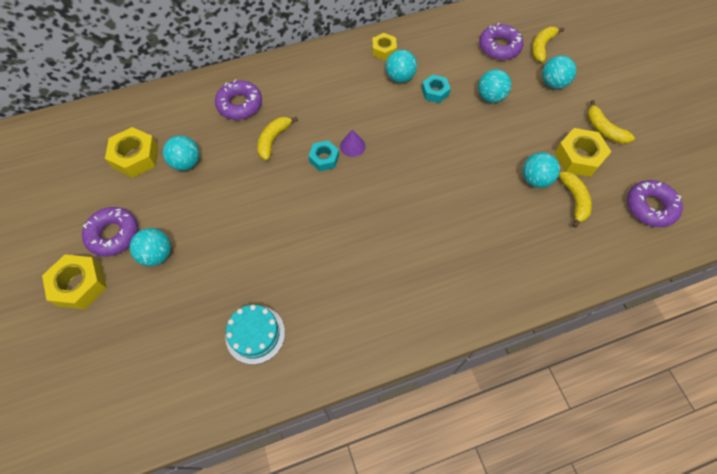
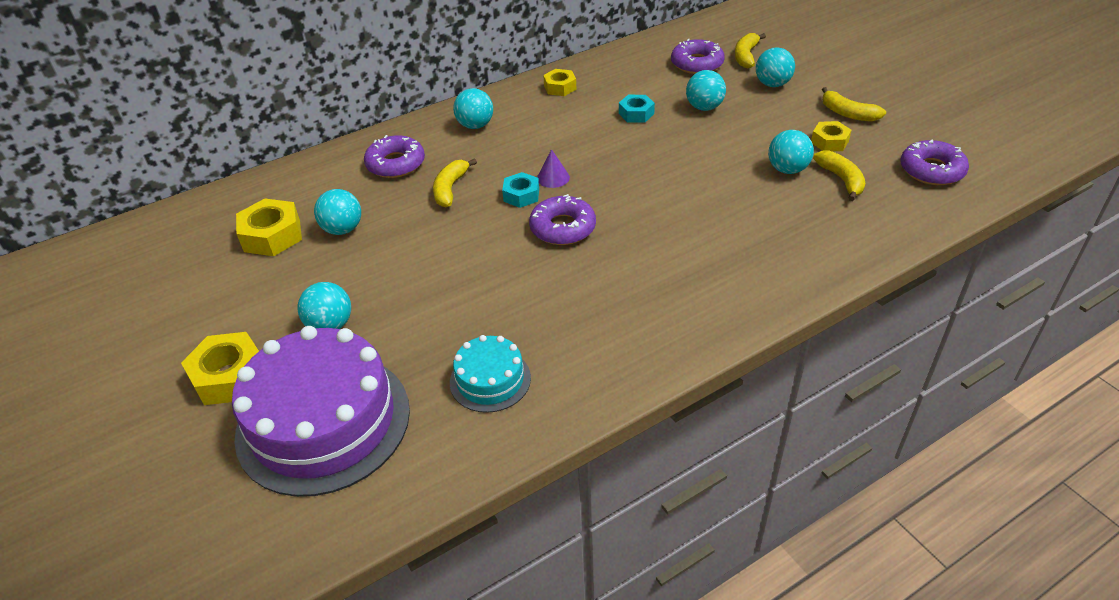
camera: 10 degrees left, 20 degrees down
purple donut [82,207,138,256] -> purple donut moved to [529,194,596,245]
turquoise ball [385,50,417,83] -> turquoise ball moved to [453,88,493,129]
yellow nut [554,128,611,177] -> yellow nut [811,121,851,151], size x0.63
none -> purple cake [232,326,410,497]

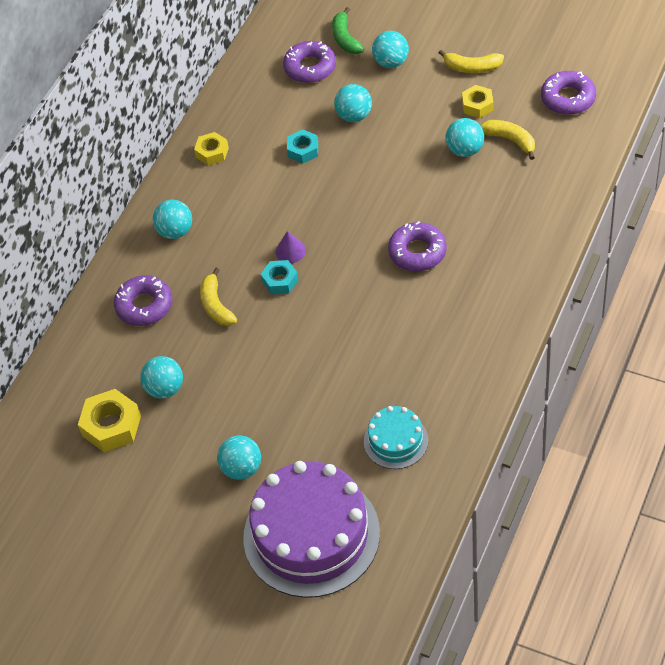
camera: 30 degrees left, 10 degrees up
yellow nut [181,332,259,405] -> none
purple donut [529,194,596,245] -> purple donut moved to [388,221,447,271]
yellow banana [735,33,766,68] -> green banana [332,7,364,54]

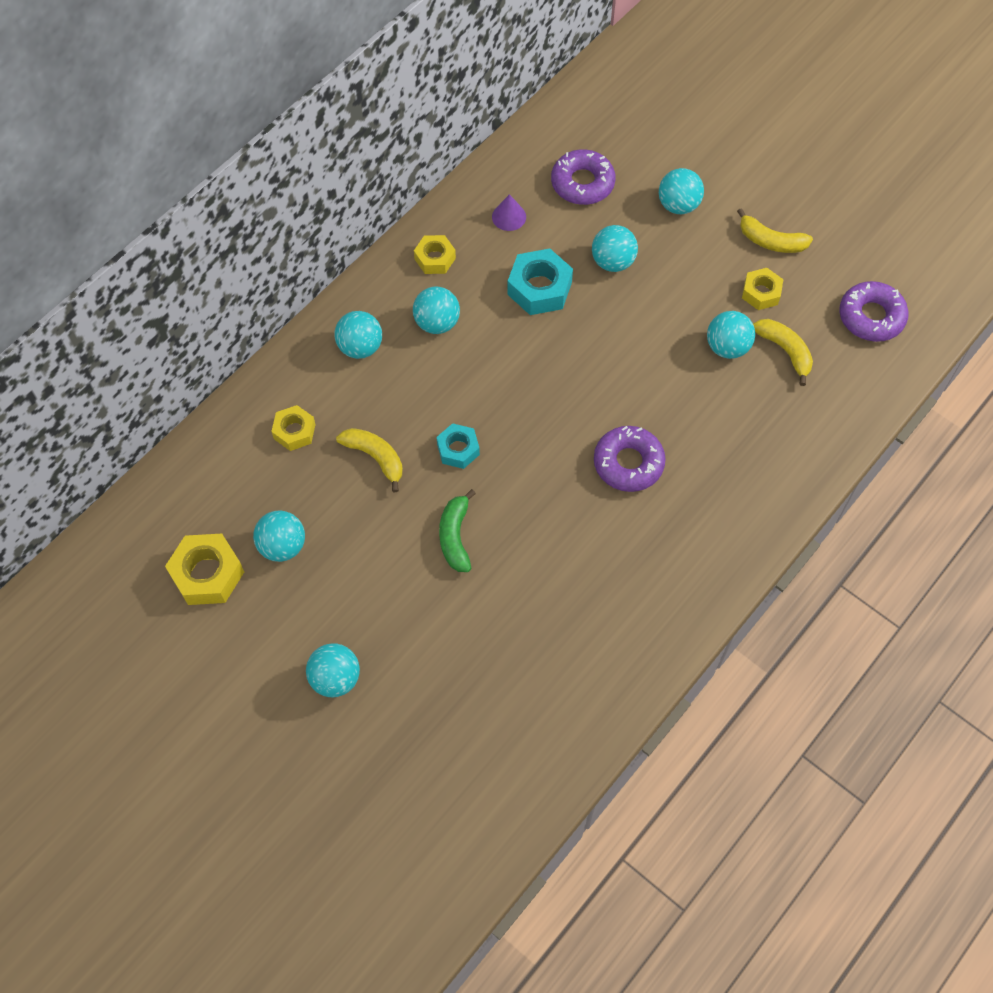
camera: 10 degrees right, 10 degrees up
purple donut [114,275,173,326] -> yellow nut [271,405,316,451]
yellow banana [200,268,237,326] -> yellow banana turned 135 degrees clockwise [336,428,403,492]
purple cake [243,461,380,598] -> none
purple cone [275,231,306,263] -> purple cone moved to [492,194,526,231]
turquoise nut [287,129,318,163] -> turquoise nut [507,248,573,315], size x1.59
green banana [332,7,364,54] -> green banana moved to [439,489,476,572]
turquoise cake [364,406,428,469] -> none
none -> turquoise ball [413,287,460,334]

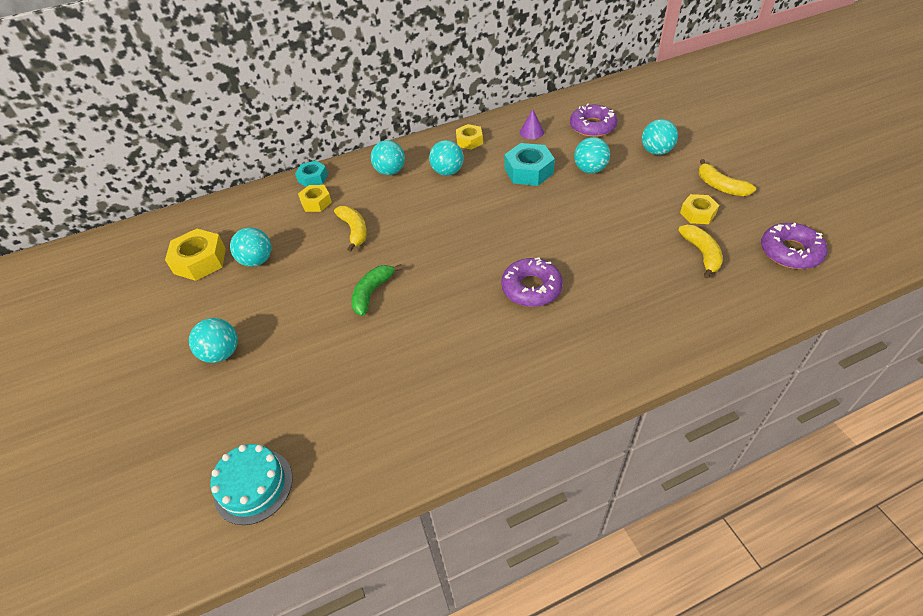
camera: 30 degrees right, 15 degrees down
turquoise nut [436,423,480,469] -> turquoise nut moved to [295,161,328,187]
turquoise ball [707,311,755,359] -> none
none -> turquoise cake [210,444,293,525]

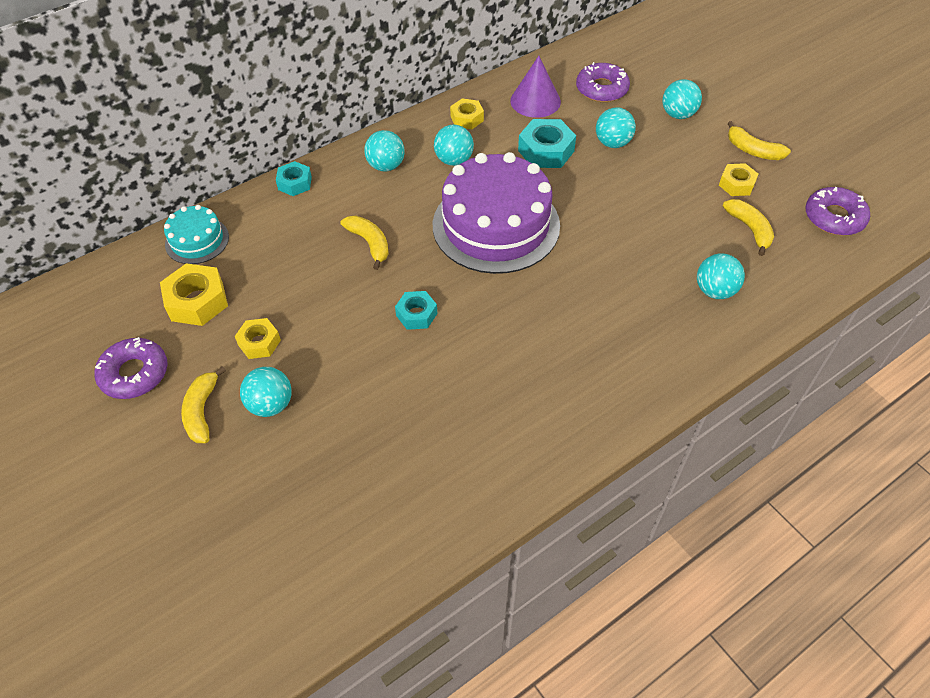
camera: 15 degrees left, 5 degrees up
turquoise cake [210,444,293,525] -> turquoise cake moved to [164,205,229,264]
turquoise ball [230,227,272,267] -> turquoise ball moved to [697,254,745,299]
yellow nut [298,185,332,212] -> yellow nut moved to [235,318,281,359]
green banana [351,264,403,316] -> turquoise nut [395,291,437,330]
purple donut [501,257,563,307] -> purple donut moved to [95,337,168,399]
purple cone [520,109,544,139] -> purple cone [510,56,561,118], size x1.77
none -> yellow banana [181,366,226,443]
none -> purple cake [433,152,560,274]

